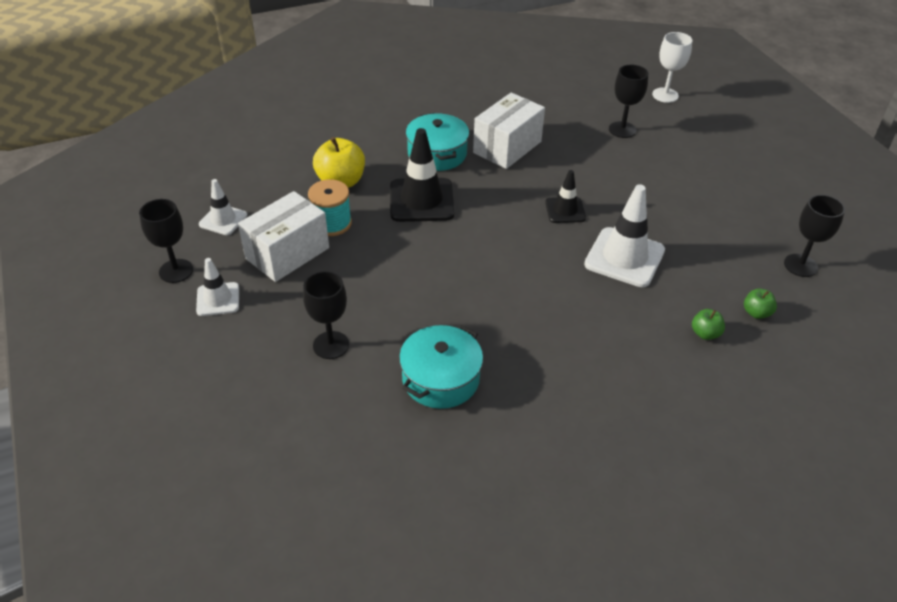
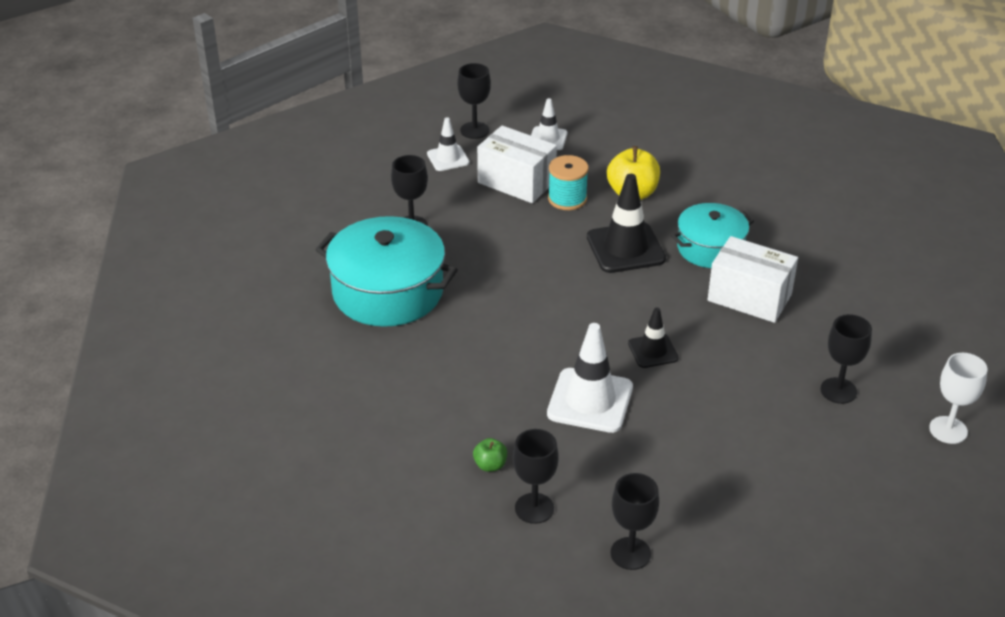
camera: 80 degrees right, 5 degrees down
turquoise pot [399,325,483,409] -> turquoise pot [315,216,458,327], size x1.60
green apple [744,288,777,319] -> black goblet [513,429,559,524]

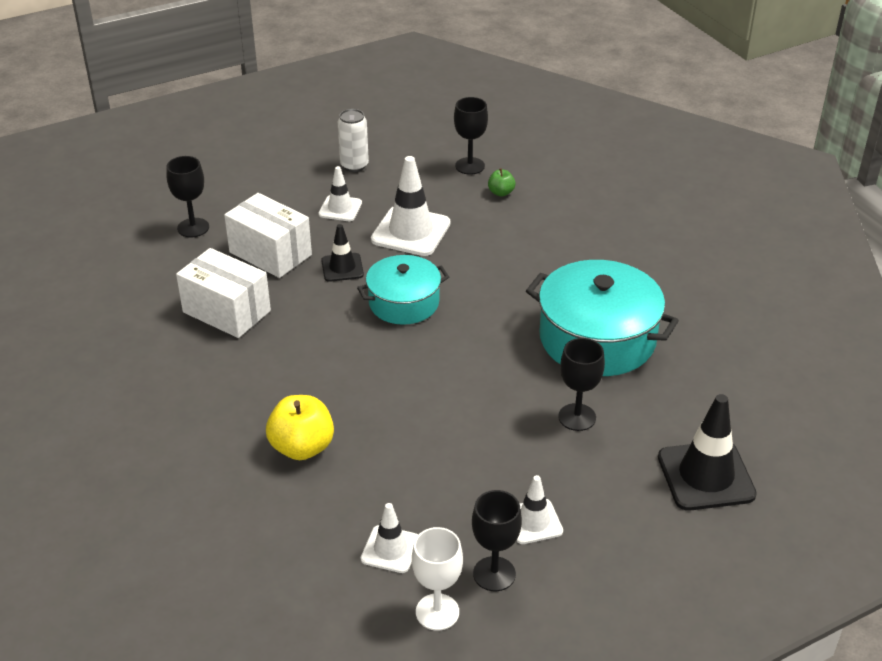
camera: 175 degrees left, 0 degrees up
white box [477,125,557,203] -> white box moved to [224,193,312,278]
turquoise spool [548,155,589,210] -> none
black traffic cone [587,174,666,273] -> black traffic cone moved to [658,394,757,511]
black goblet [610,473,659,570] -> none
turquoise pot [672,203,754,268] -> turquoise pot moved to [357,255,449,325]
white goblet [929,353,988,444] -> white goblet moved to [412,527,463,631]
none -> white traffic cone [318,166,362,221]
none -> white can [338,109,369,172]

